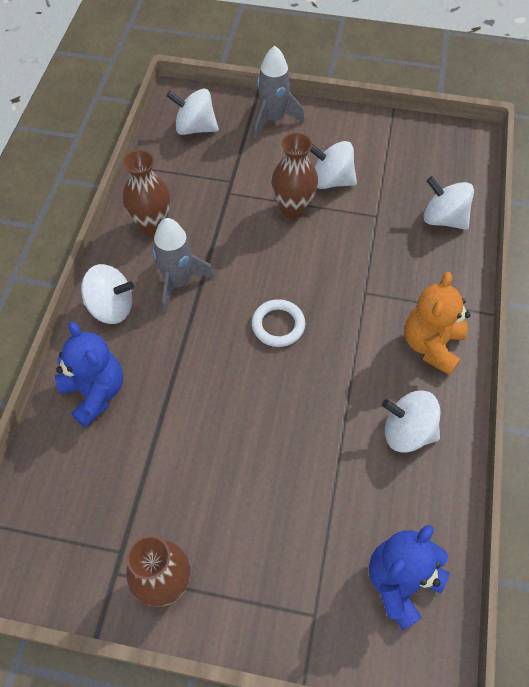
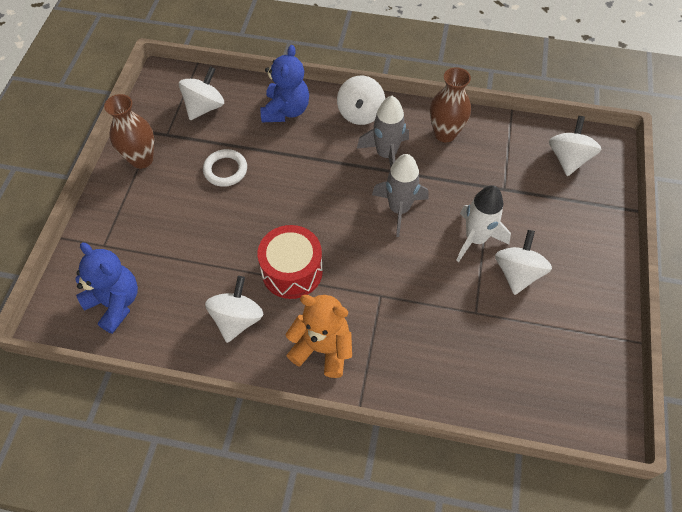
camera: 90 degrees right, 0 degrees up
blue teddy bear [55,322,123,427] -> blue teddy bear turned 45 degrees counterclockwise [260,45,309,122]
white ring [252,299,305,347] -> white ring moved to [203,149,247,187]
grey rocket [254,46,305,139] -> grey rocket moved to [372,154,428,237]
brown vase [271,133,318,219] -> white rocket [456,185,511,262]
white spinning top [424,176,474,230] -> white spinning top moved to [179,66,224,120]
none -> red drum [258,225,323,299]

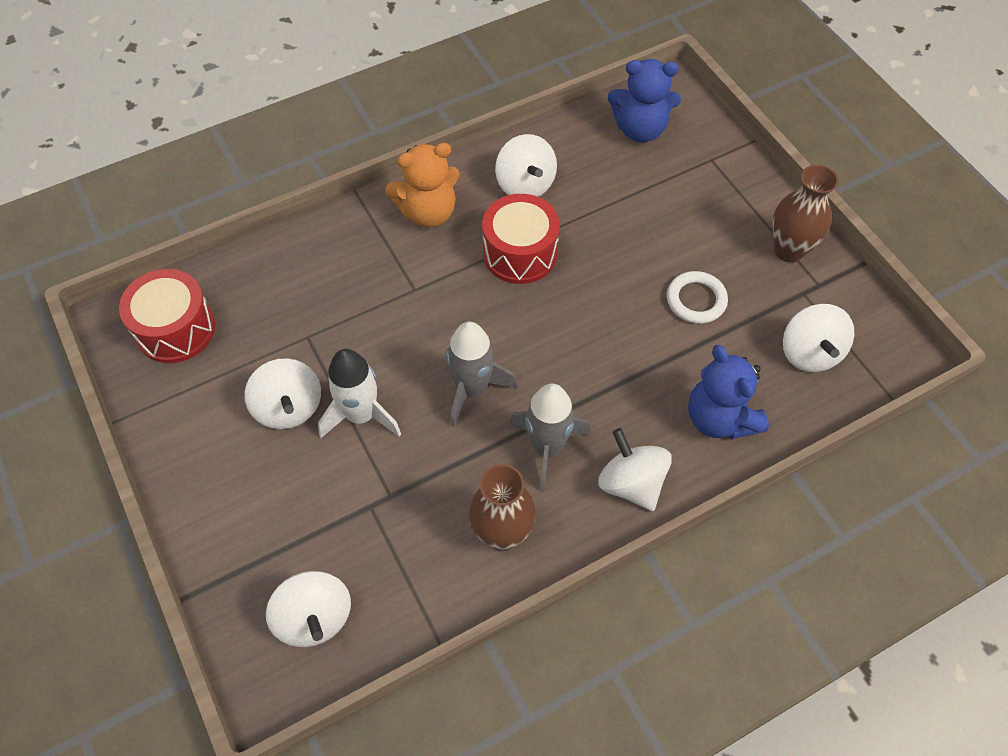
camera: 140 degrees right, 0 degrees up
none -> red drum [119,269,215,363]

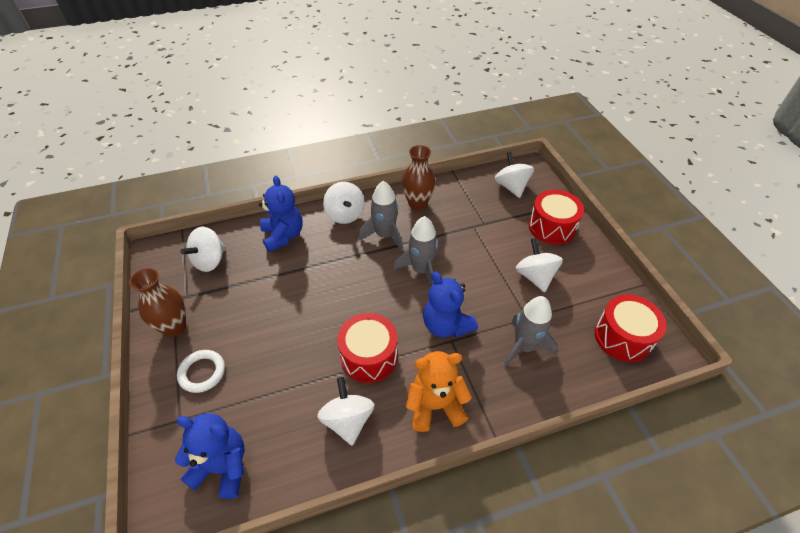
camera: 170 degrees left, 10 degrees down
white rocket [318,349,401,438] -> none
white ring [667,271,728,324] -> white ring moved to [177,350,225,393]
white spinning top [783,304,854,372] -> white spinning top turned 150 degrees counterclockwise [180,227,226,272]
none -> blue teddy bear [423,271,478,338]
none -> grey rocket [503,296,558,367]
none -> red drum [529,190,584,245]

